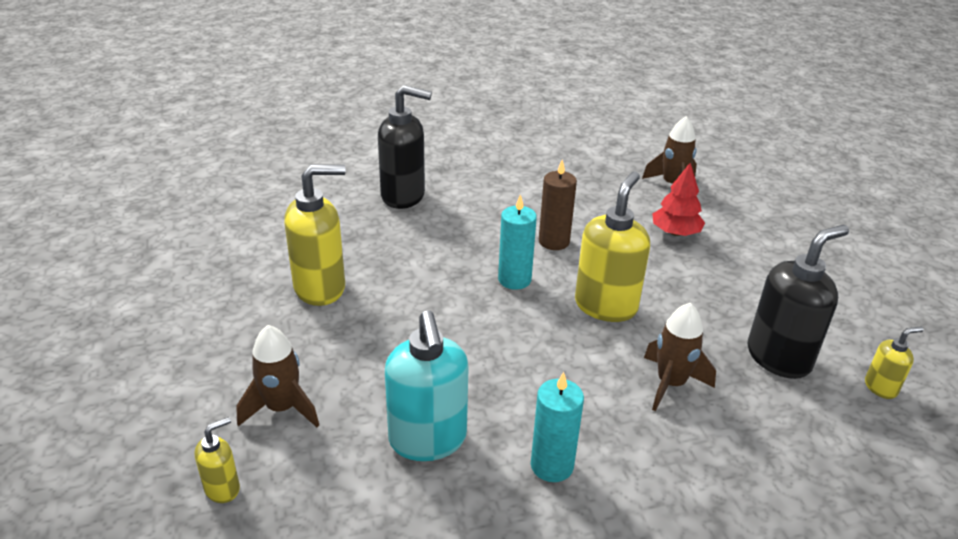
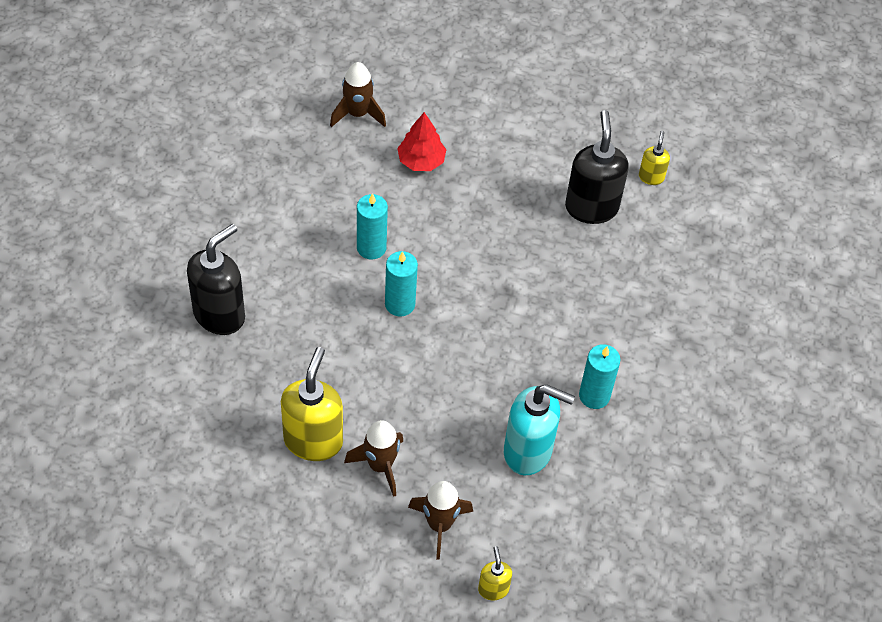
camera: 60 degrees left, 20 degrees up
brown candle [539,159,577,250] -> turquoise candle [357,193,388,259]
yellow soap dispenser [575,171,650,322] -> none
brown rocket [644,303,716,411] -> brown rocket moved to [344,420,403,497]

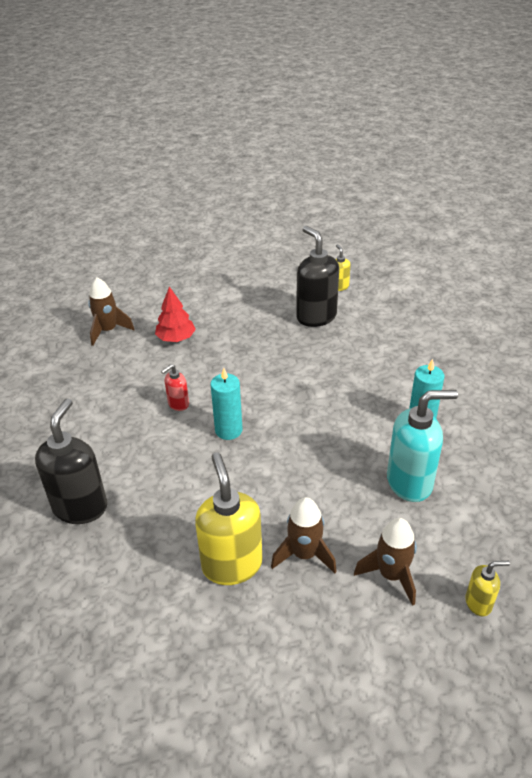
camera: 25 degrees left, 15 degrees down
turquoise candle [357,193,388,259] -> red soap dispenser [161,364,189,411]
yellow soap dispenser [478,546,512,601] -> yellow soap dispenser turned 120 degrees clockwise [465,561,510,616]

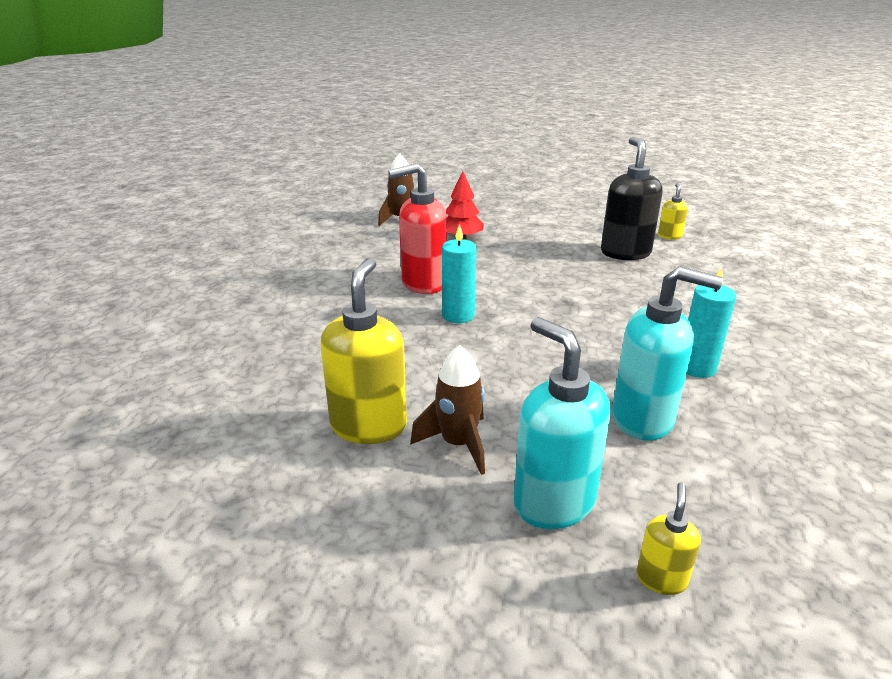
camera: 25 degrees right, 10 degrees down
black soap dispenser [35,398,107,524] -> none
red soap dispenser [161,364,189,411] -> red soap dispenser [388,163,447,294], size x2.02
brown rocket [354,518,417,606] -> turquoise soap dispenser [514,317,611,529]
yellow soap dispenser [465,561,510,616] -> yellow soap dispenser turned 90 degrees counterclockwise [637,482,701,595]

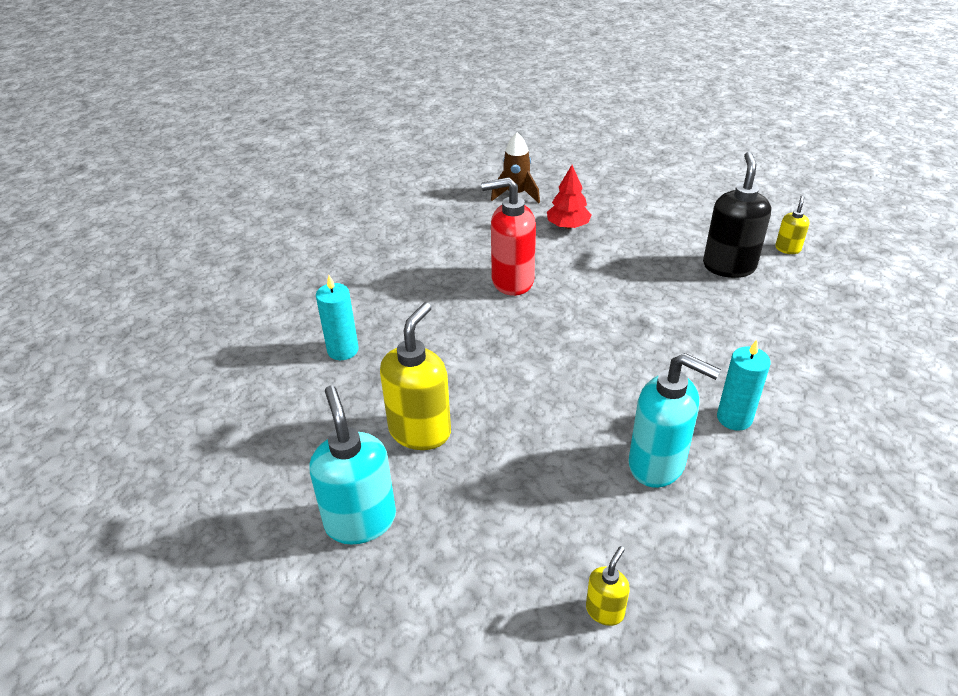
camera: 15 degrees right, 10 degrees up
brown rocket [410,345,485,475] -> none
turquoise candle [442,224,476,323] -> turquoise candle moved to [316,275,359,360]
turquoise soap dispenser [514,317,611,529] -> turquoise soap dispenser moved to [309,386,396,544]

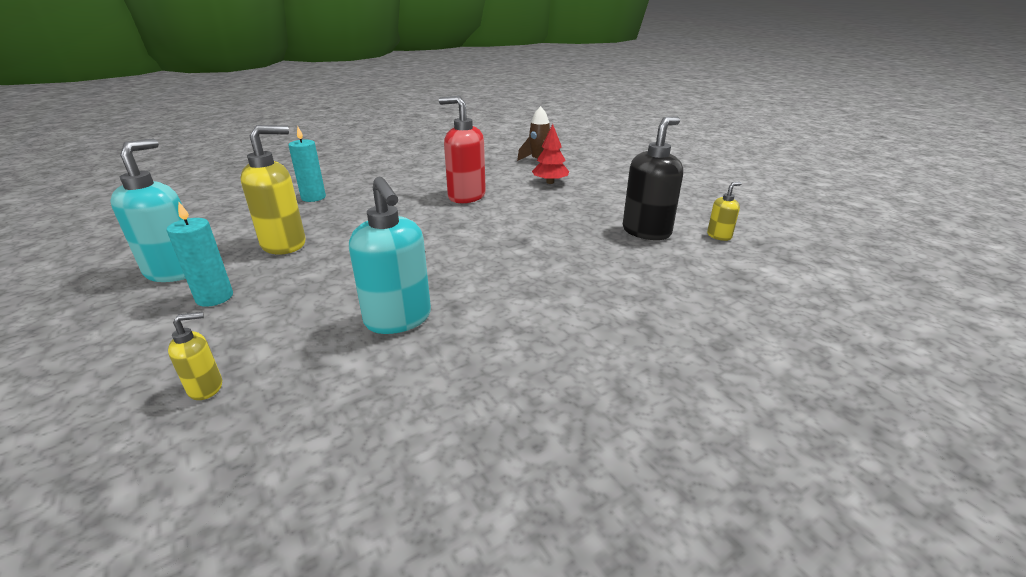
camera: 30 degrees right, 10 degrees down
turquoise candle [717,340,771,431] -> turquoise candle moved to [166,202,233,307]

